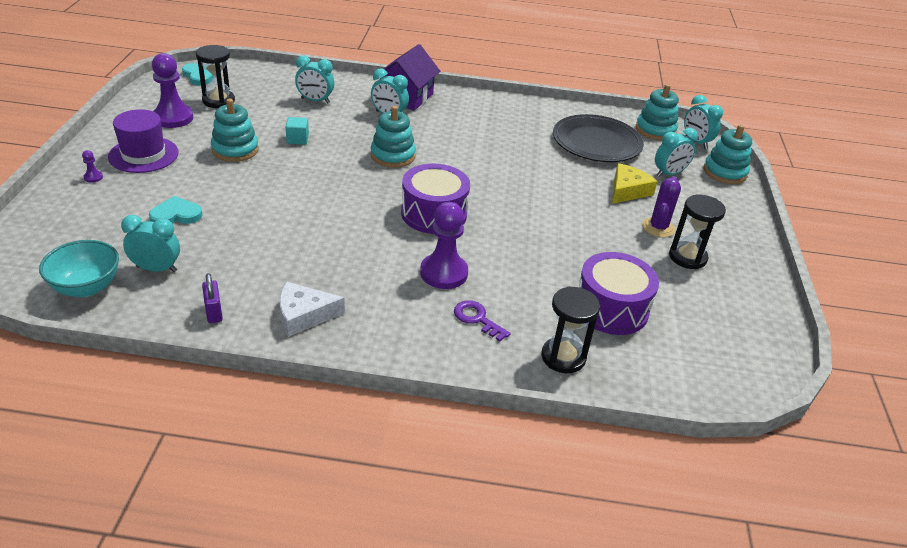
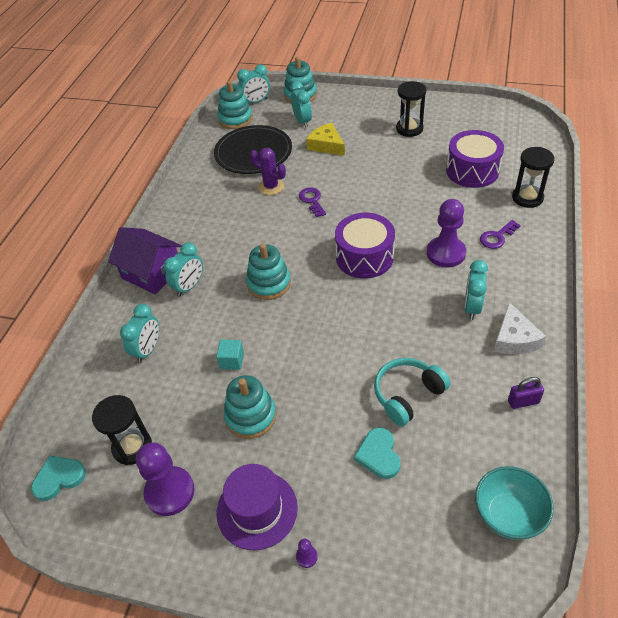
camera: 75 degrees left, 10 degrees up
turquoise clock [121,215,180,272] -> turquoise clock moved to [464,260,488,320]
purple cactus [642,176,681,238] -> purple cactus moved to [250,148,286,195]
none -> purple key [299,188,326,217]
none -> turquoise headphones [374,358,451,426]

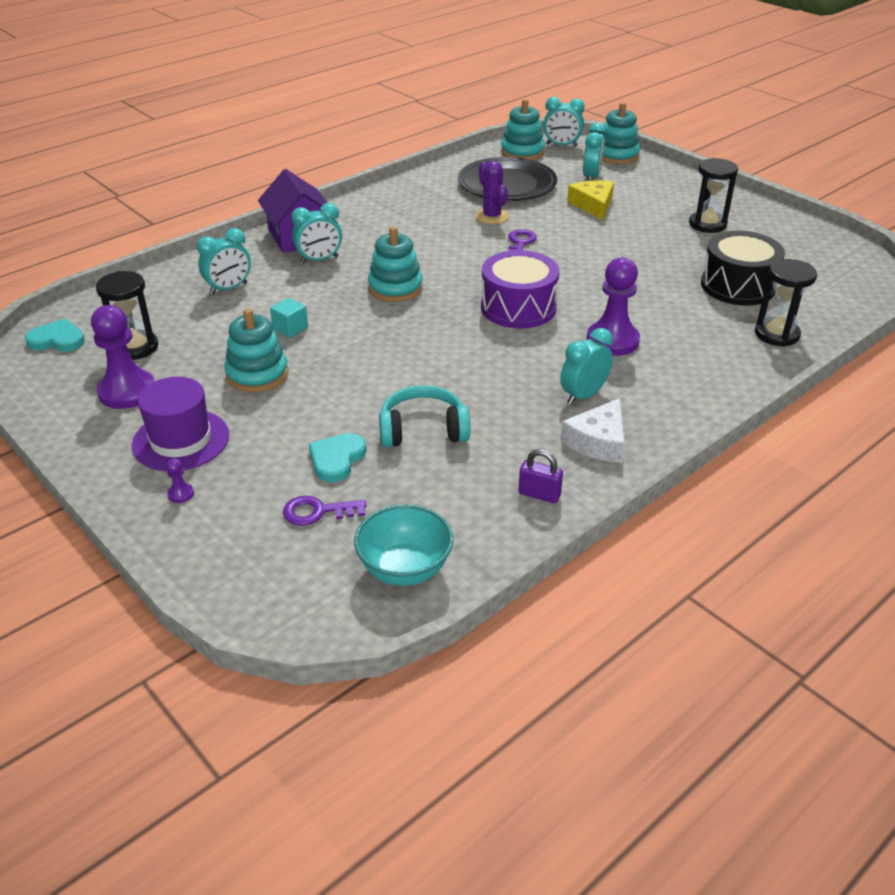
camera: 30 degrees right, 10 degrees down
purple drum [446,130,504,188] -> black drum [701,231,785,306]
purple key [480,220,521,249] -> purple key moved to [283,496,366,526]

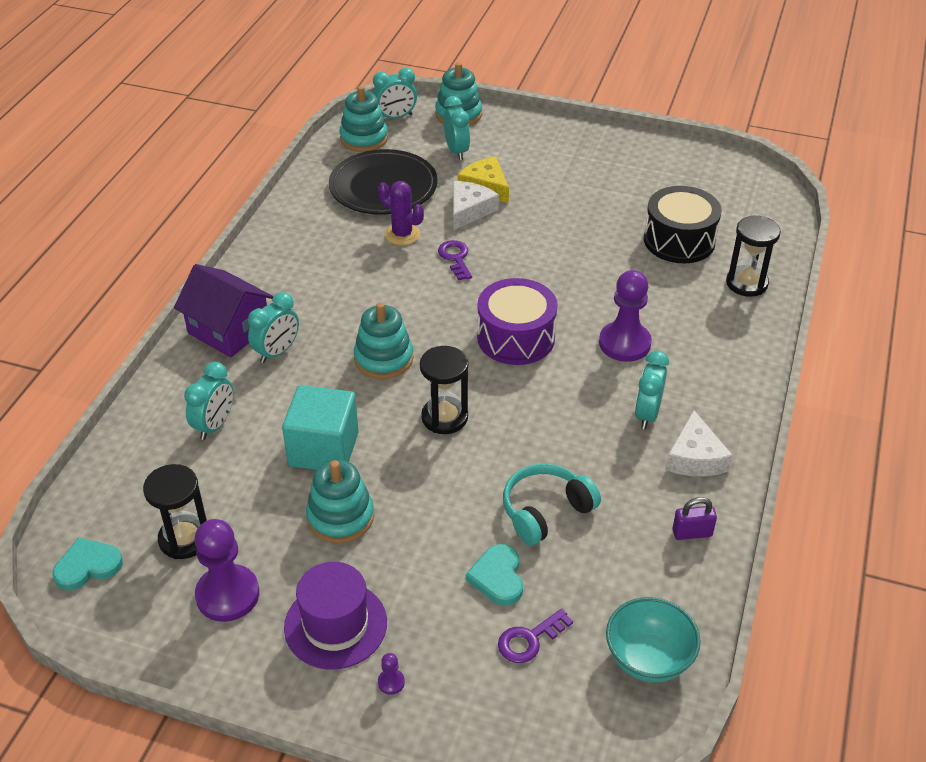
camera: 30 degrees left, 5 degrees up
turquoise cube [270,298,308,338] -> turquoise cube [282,385,359,470], size x2.08
black hourglass [689,158,738,233] -> black hourglass moved to [420,346,468,434]
none -> white cheese [453,181,499,230]

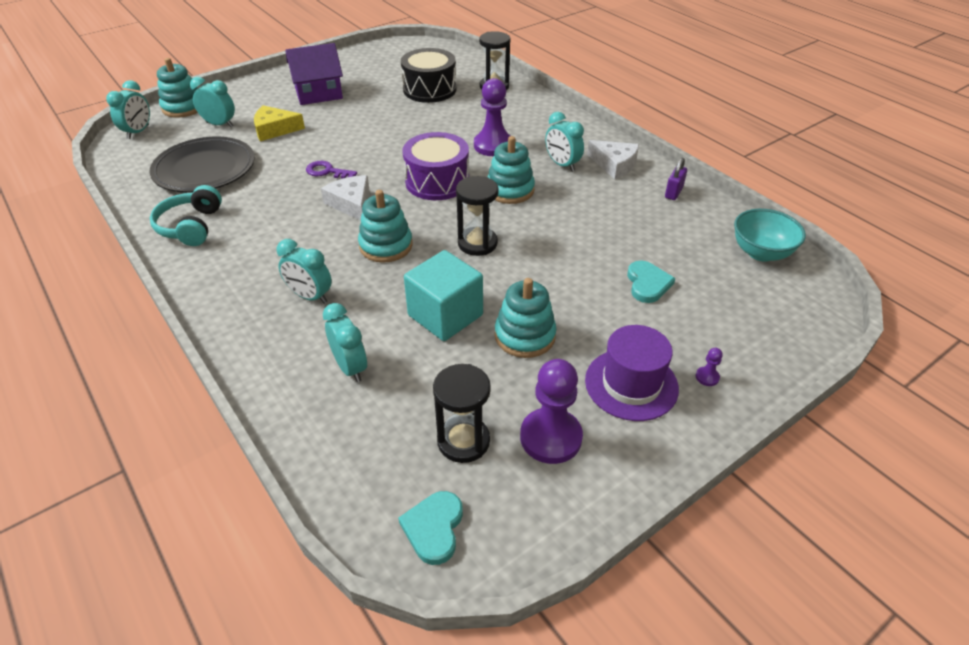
camera: 55 degrees left, 0 degrees up
purple house [174,264,274,358] -> purple house moved to [285,43,343,105]
turquoise clock [248,292,299,363] -> turquoise clock turned 135 degrees clockwise [277,239,332,304]
turquoise stacking toy [340,86,388,152] -> turquoise stacking toy moved to [487,136,535,204]
purple cactus [378,181,424,245] -> none
white cheese [453,181,499,230] -> white cheese moved to [321,175,370,220]
turquoise heart [466,544,523,605] -> turquoise heart turned 120 degrees counterclockwise [627,261,676,303]
purple key [498,609,573,663] -> none
turquoise headphones [503,463,601,546] -> turquoise headphones moved to [150,185,222,246]

